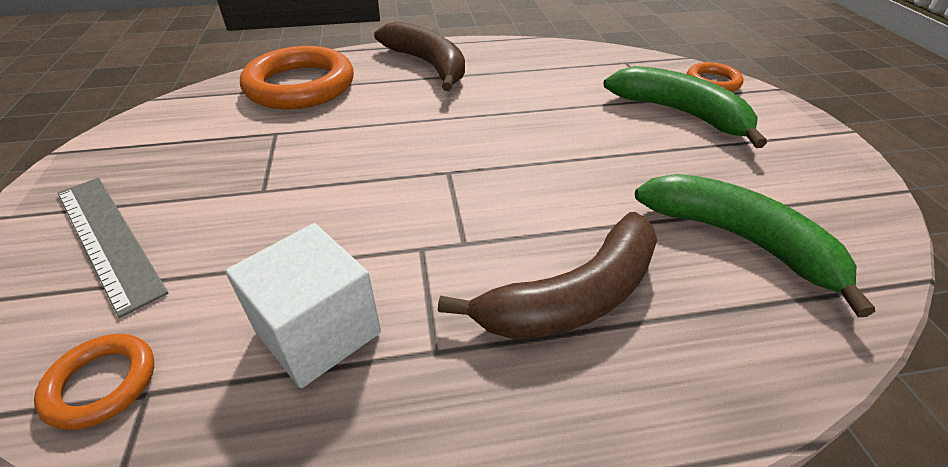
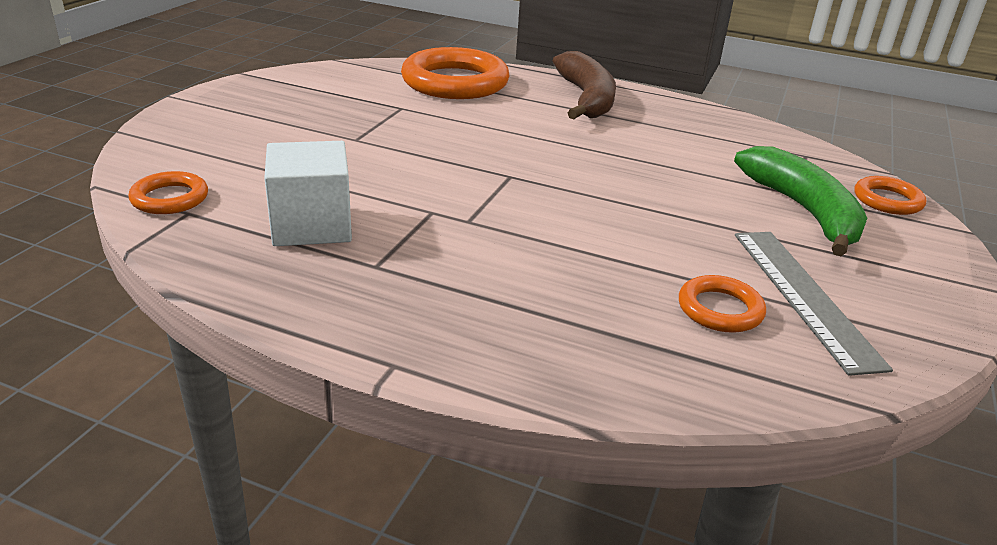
camera: 30 degrees right, 10 degrees down
grey ruler [58,178,168,318] -> grey ruler moved to [735,232,893,376]
brown banana [438,212,657,340] -> none
green banana [635,174,875,317] -> orange ring [679,275,766,333]

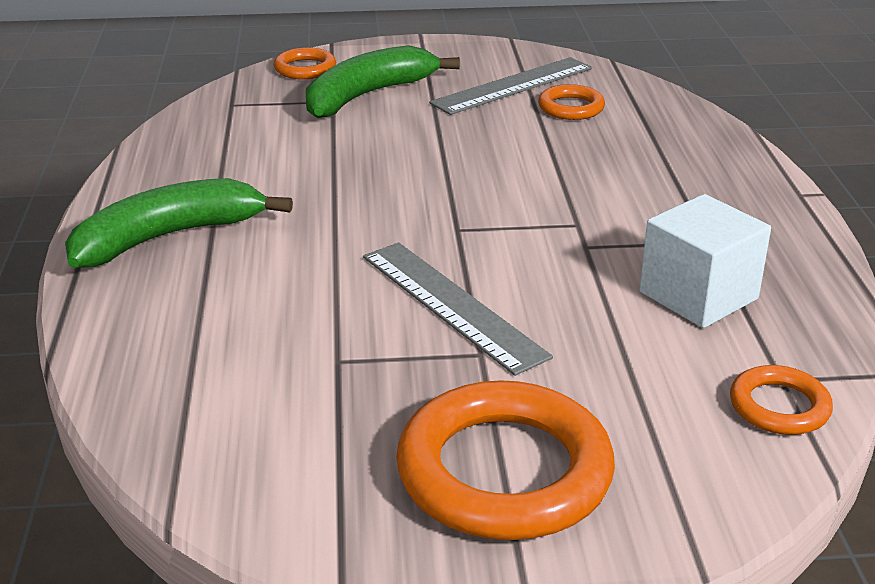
camera: 115 degrees left, 0 degrees up
orange ring [401,47,509,99] -> orange ring moved to [396,380,615,540]
brown banana [553,51,616,119] -> green banana [65,178,293,268]
none -> grey ruler [363,242,553,376]

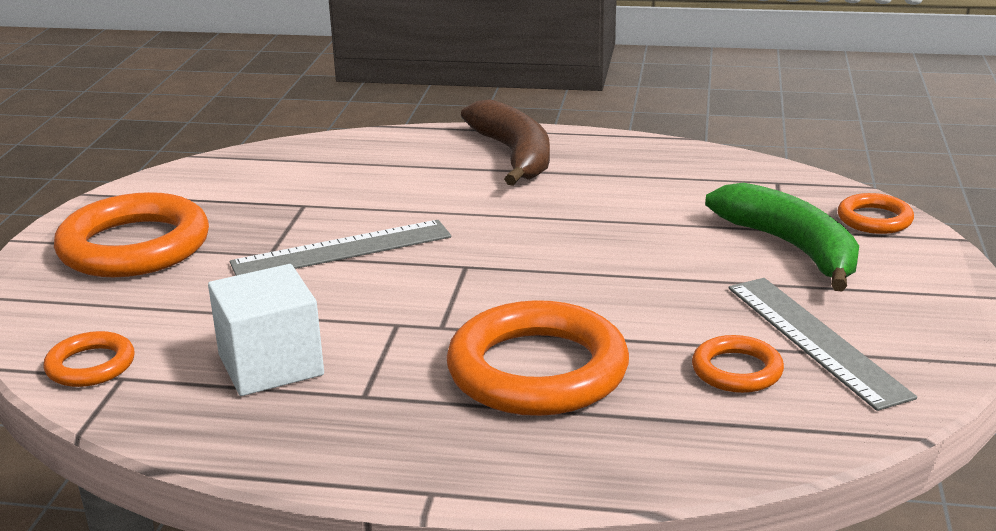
camera: 105 degrees right, 5 degrees down
green banana [65,178,293,268] -> brown banana [461,99,550,186]
none -> orange ring [447,300,629,416]

